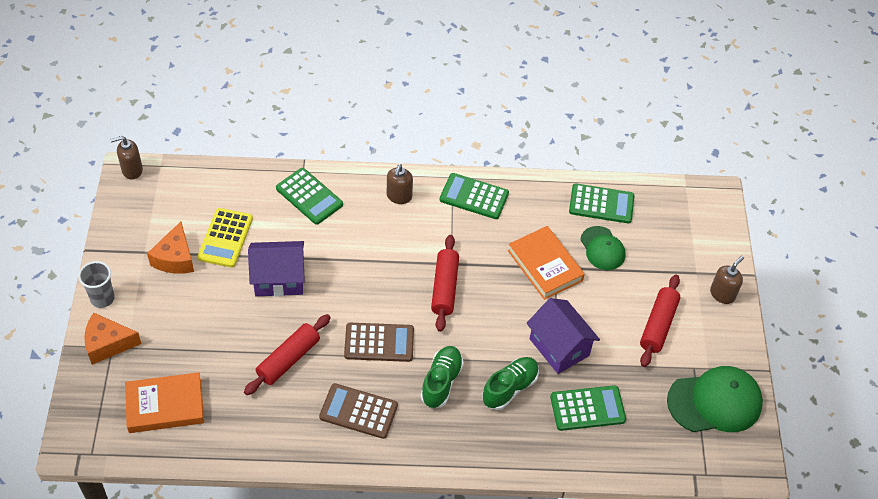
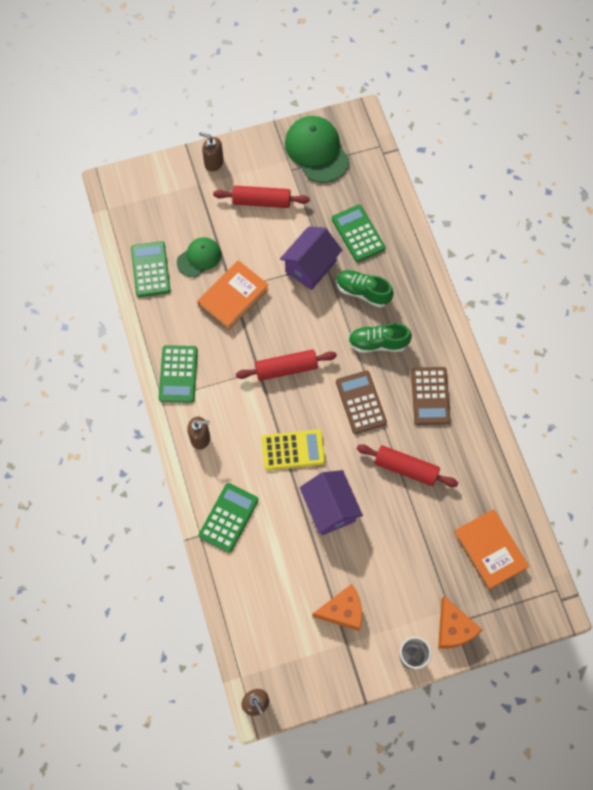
camera: 105 degrees left, 15 degrees up
yellow calculator [197,208,253,268] -> yellow calculator moved to [261,429,325,470]

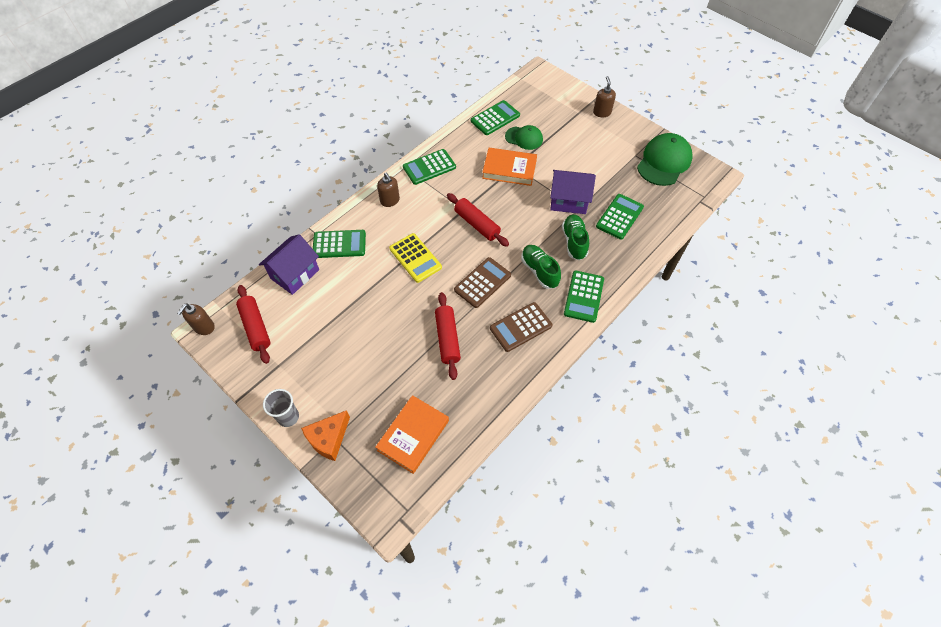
camera: 60 degrees right, 10 degrees down
red rolling pin [213,186,310,208] -> red rolling pin moved to [236,285,271,364]
purple house [300,470,363,535] -> purple house moved to [259,234,319,295]
orange cheese [312,584,362,631] -> none
none -> green calculator [564,270,604,323]

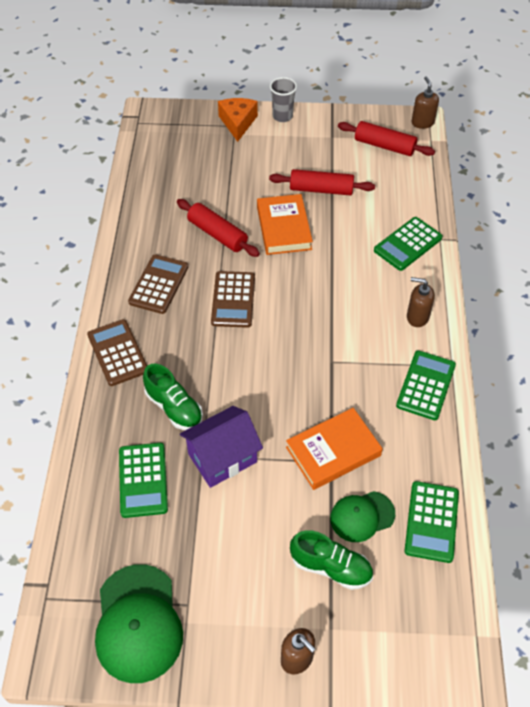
camera: 140 degrees right, 5 degrees down
purple house [259,234,319,295] -> none
orange book [375,395,449,474] -> orange book moved to [257,194,313,255]
yellow calculator [389,233,442,283] -> none
red rolling pin [447,193,509,247] -> red rolling pin moved to [269,169,375,196]
green shoe [521,245,561,289] -> green shoe moved to [290,530,373,590]
green calculator [564,270,604,323] -> brown calculator [87,319,147,386]

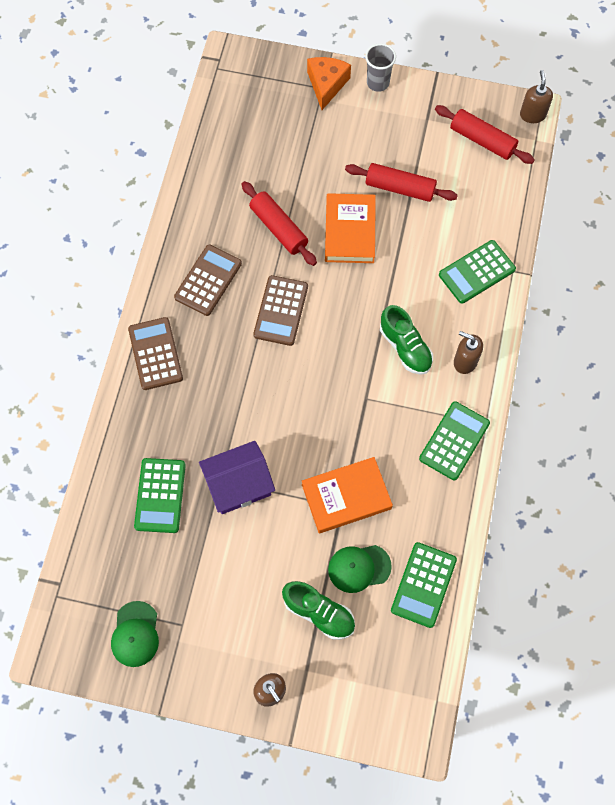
camera: 10 degrees right, 15 degrees up
green cap [95,564,183,683] -> green cap [111,601,159,667], size x0.60
green shoe [143,364,203,430] -> green shoe moved to [380,305,433,375]

